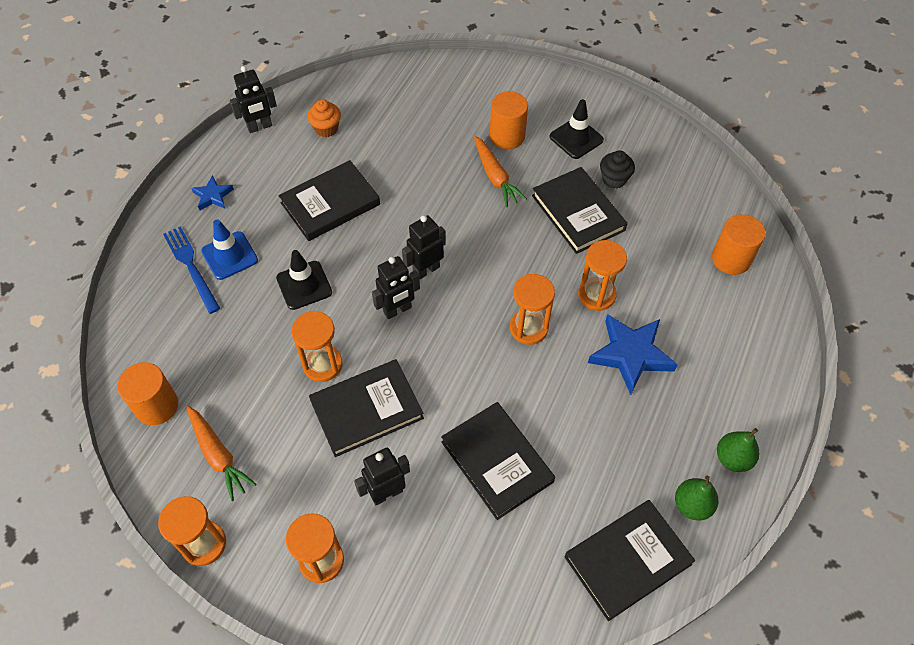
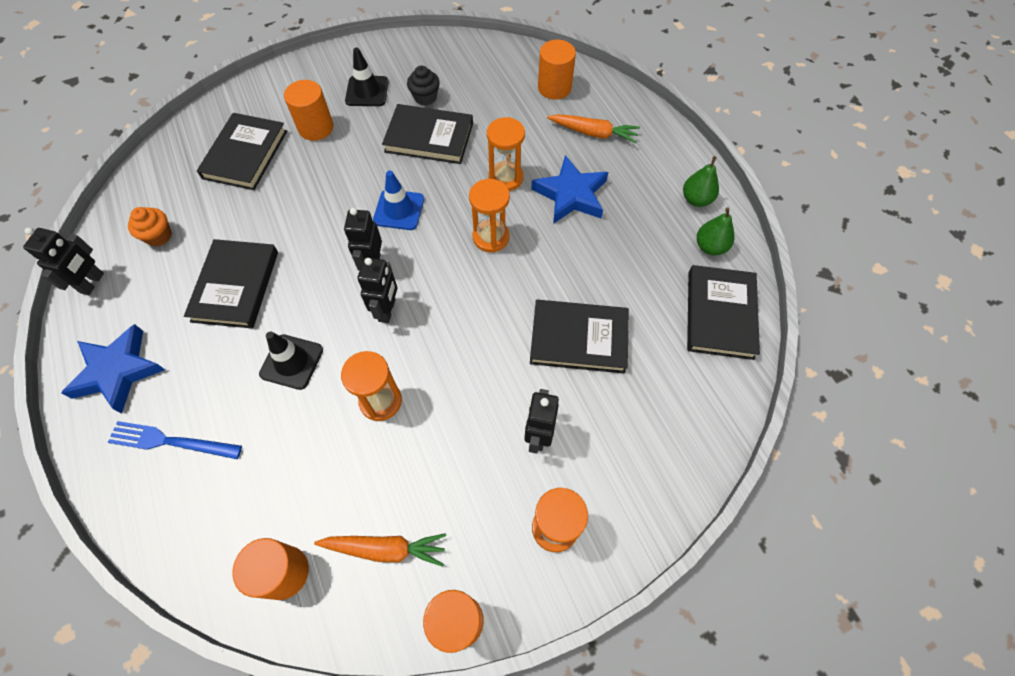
camera: 50 degrees left, 5 degrees up
blue star [191,175,234,210] -> blue star [61,324,165,414], size x1.88
blue traffic cone [201,219,258,280] -> blue traffic cone moved to [373,170,424,230]
black book [309,359,424,457] -> black book moved to [197,113,287,190]
orange carrot [474,136,527,207] -> orange carrot moved to [547,114,640,144]

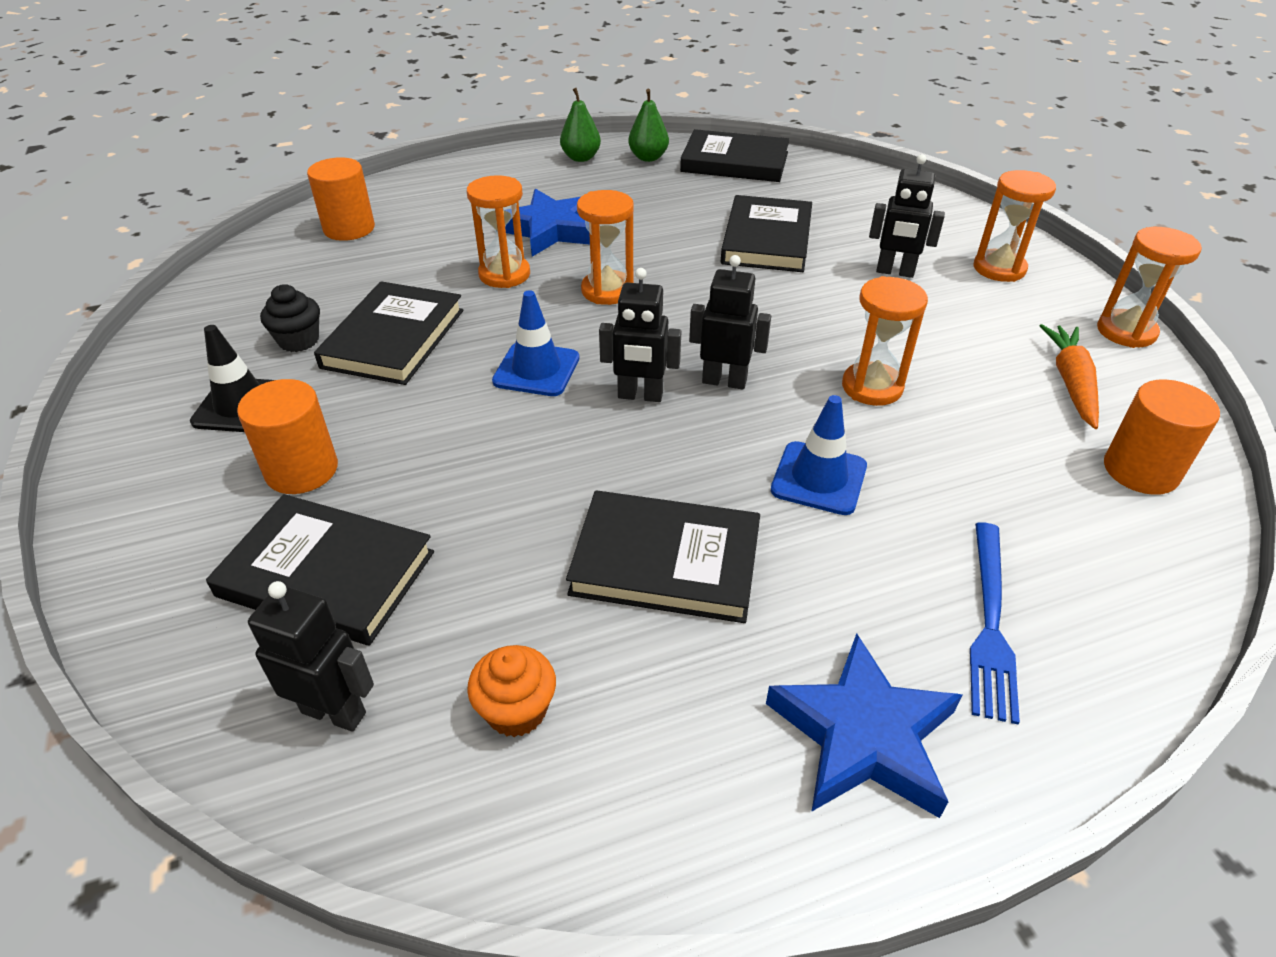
camera: 85 degrees left, 20 degrees down
black robot [23,227,104,295] -> black robot moved to [248,581,374,732]
black traffic cone [259,332,323,390] -> blue traffic cone [771,395,867,515]
orange carrot [547,114,640,144] -> none

